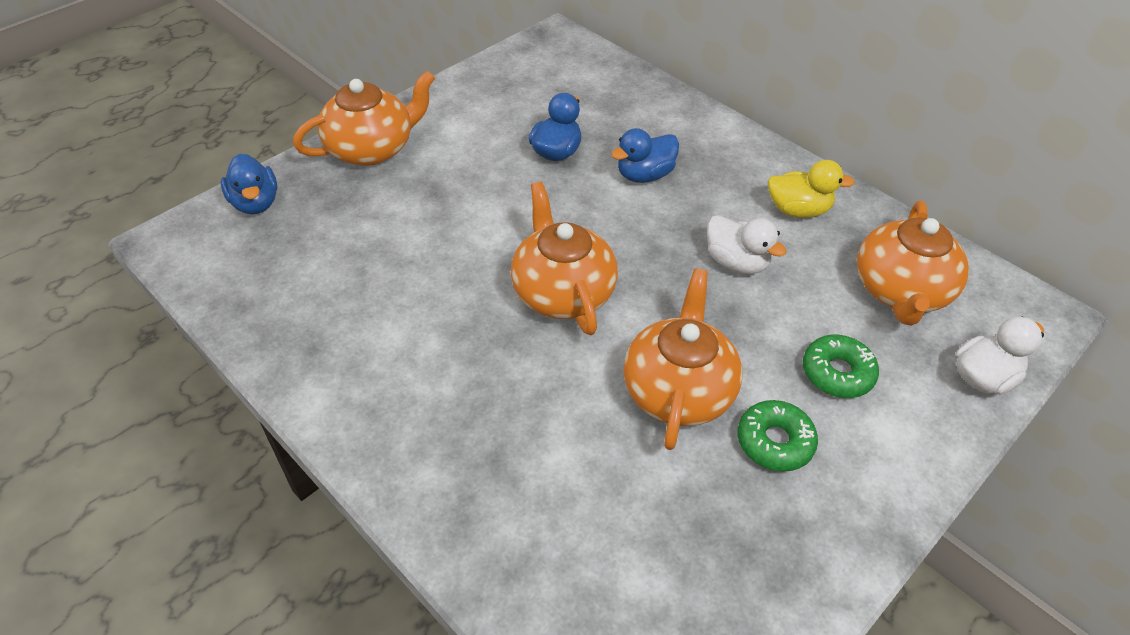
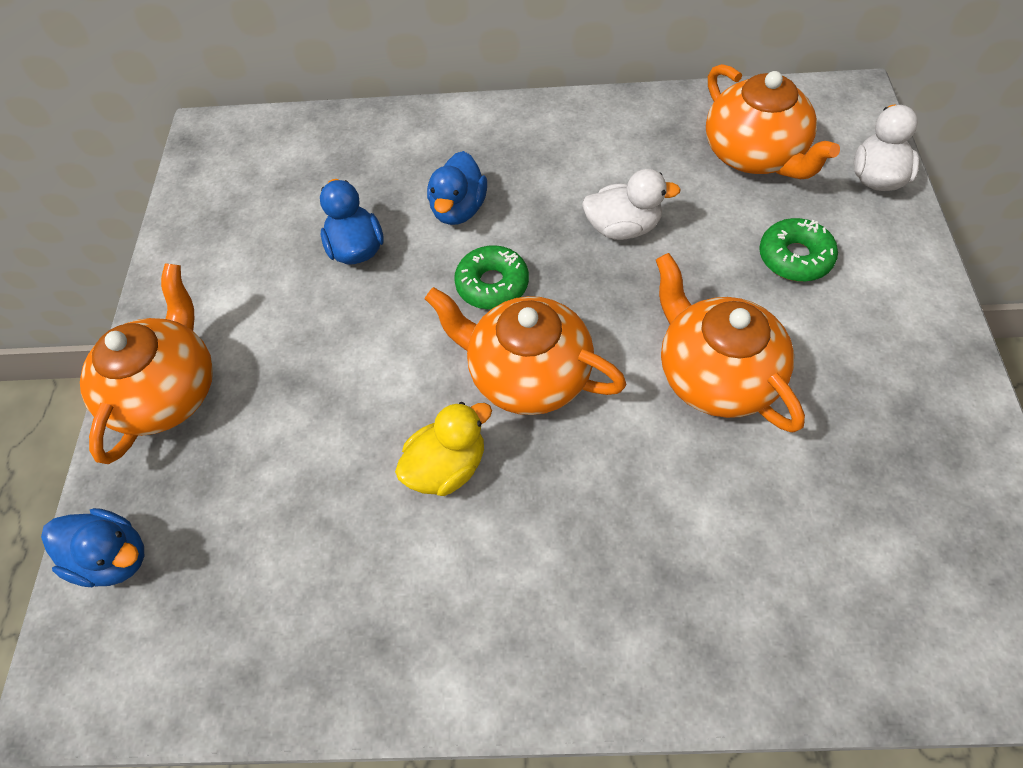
camera: 40 degrees left, 10 degrees up
green donut [738,400,818,472] -> green donut moved to [454,245,529,309]
yellow duck [768,160,855,218] -> yellow duck moved to [395,402,492,496]

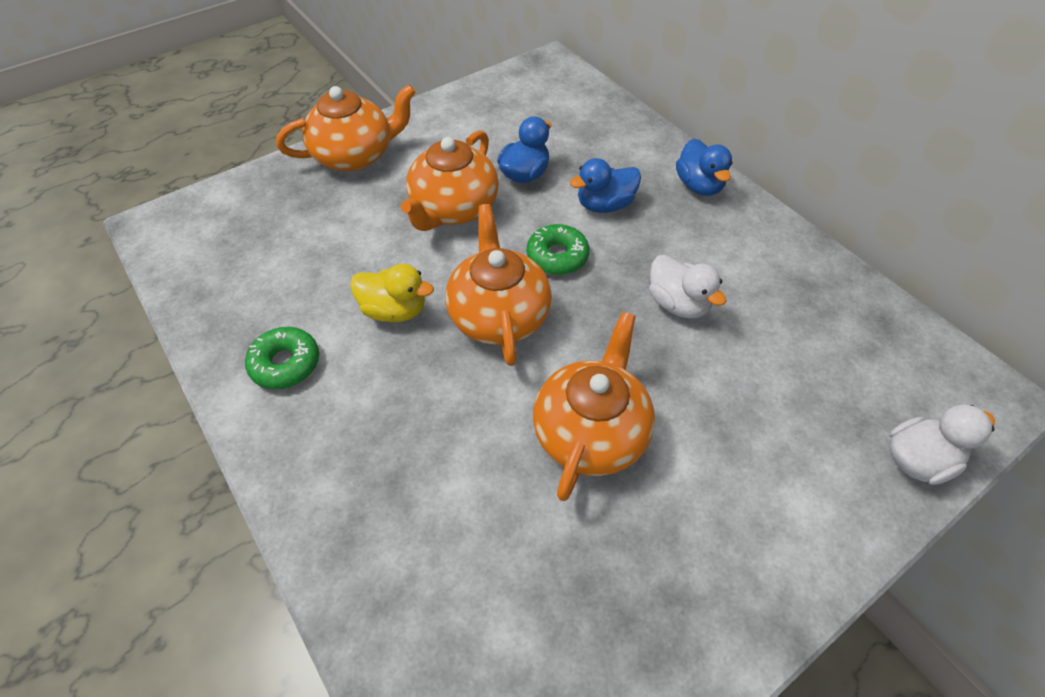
camera: 50 degrees right, 5 degrees down
blue duck [41,508,144,587] -> blue duck moved to [676,138,732,196]
orange teapot [706,64,840,179] -> orange teapot moved to [401,130,499,231]
green donut [759,218,838,282] -> green donut moved to [245,327,319,389]

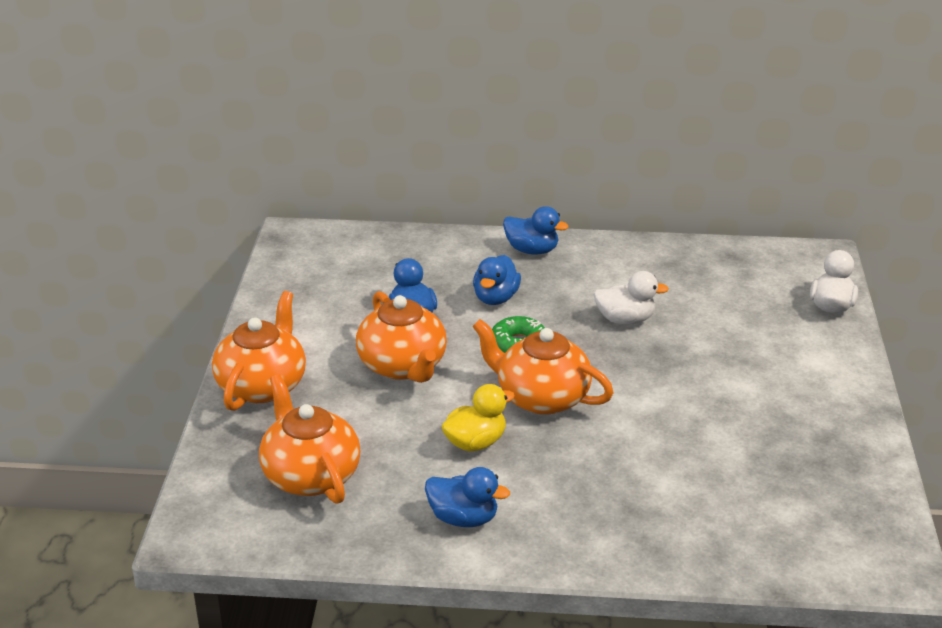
camera: 50 degrees left, 20 degrees down
green donut [245,327,319,389] -> blue duck [425,467,510,527]
orange teapot [533,312,655,501] -> orange teapot moved to [259,374,361,504]

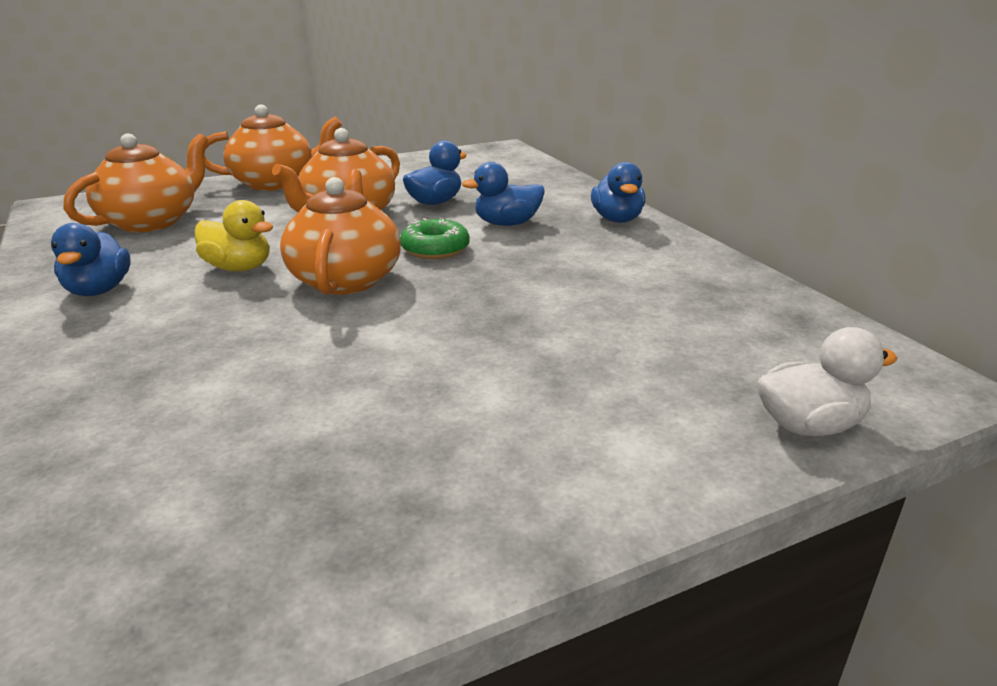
camera: 60 degrees right, 5 degrees down
white duck [594,271,669,325] -> none

